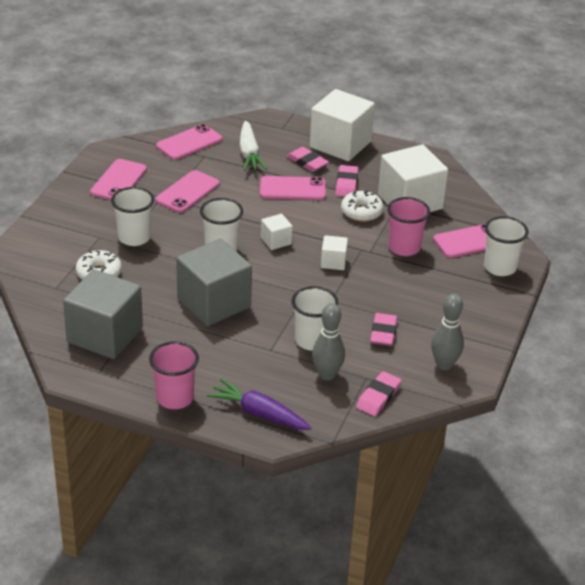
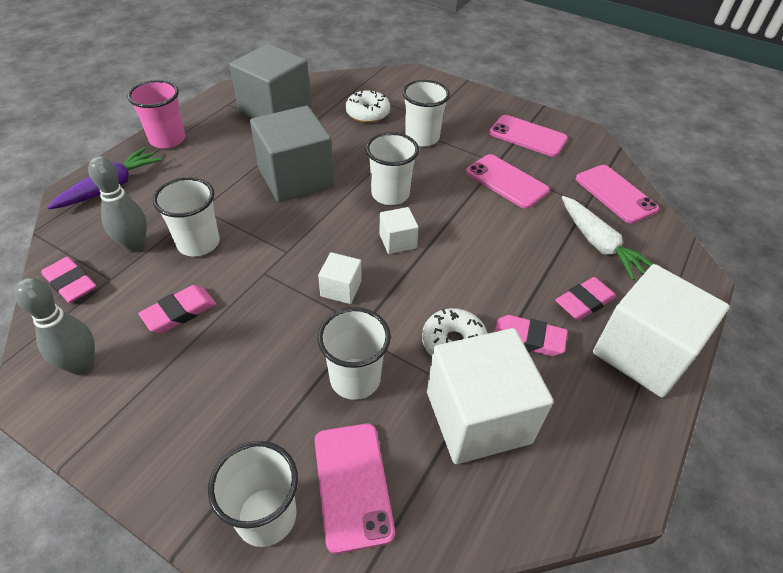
camera: 100 degrees right, 10 degrees up
white carrot [239,121,267,171] -> white carrot turned 120 degrees counterclockwise [562,196,653,280]
pink phone [260,176,326,200] -> none
pink eraser [370,313,397,346] -> pink eraser turned 60 degrees counterclockwise [138,285,216,333]
pink cup [387,197,430,256] -> white cup [317,307,391,400]

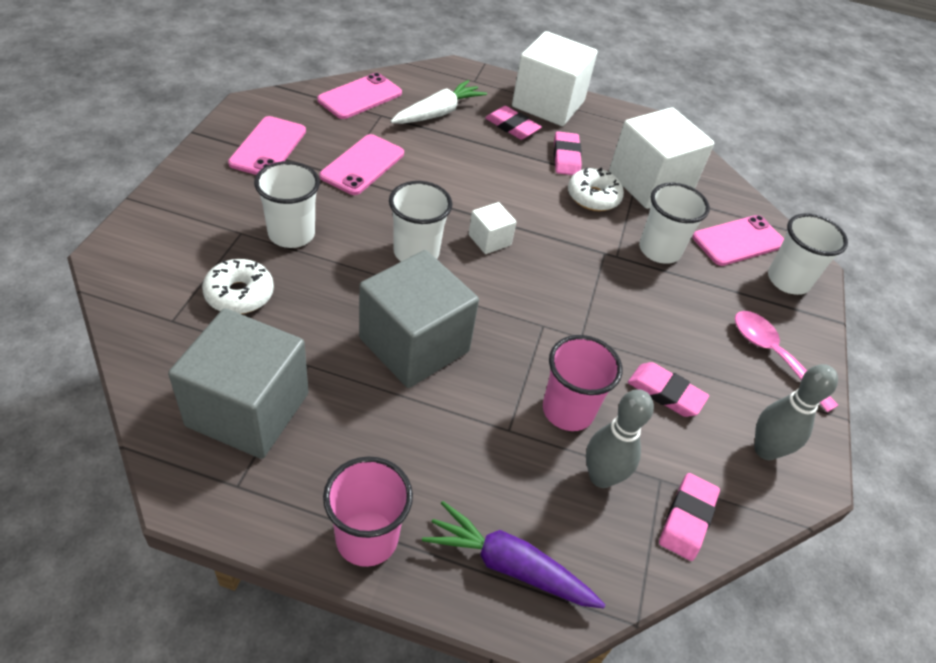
camera: 110 degrees left, 0 degrees up
white cup [153,177,220,256] -> pink cup [543,335,622,431]
white cube [318,252,362,304] -> none
none -> pink spoon [735,311,839,412]

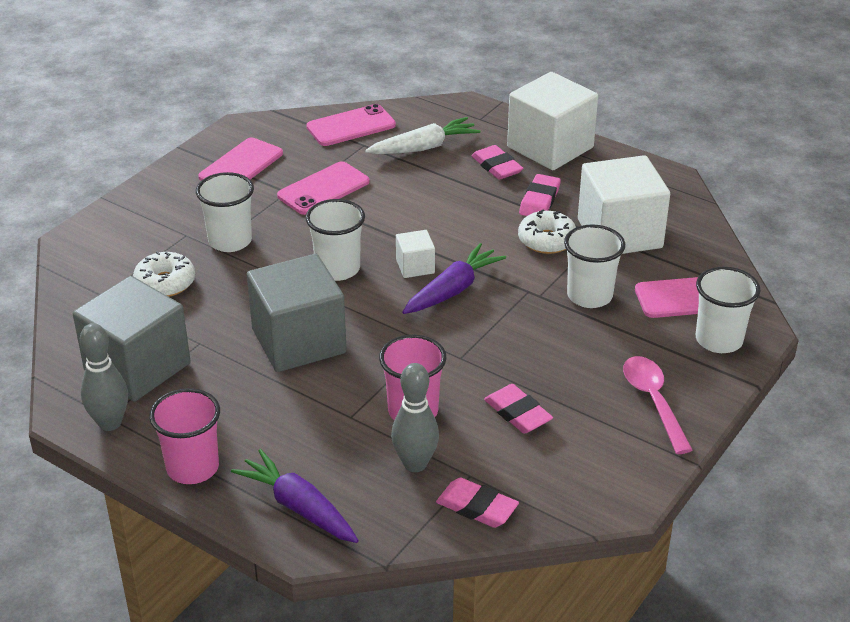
camera: 25 degrees right, 10 degrees down
pink eraser [659,473,720,561] -> pink eraser turned 75 degrees clockwise [436,478,519,528]
grey bowling pin [754,364,838,460] -> grey bowling pin moved to [80,323,128,431]
none -> purple carrot [402,243,506,314]

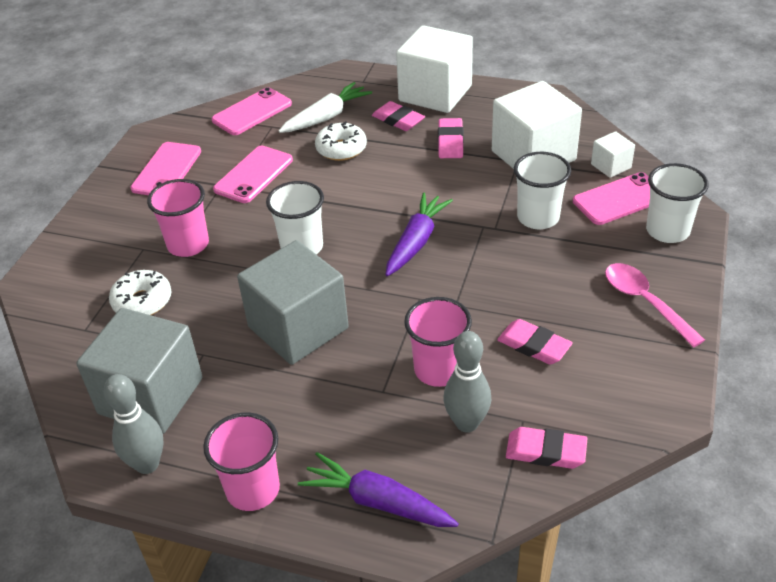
camera: 15 degrees left, 5 degrees up
white cup [196,172,254,252] -> pink cup [147,179,209,257]
white cube [396,230,435,278] -> white cube moved to [591,131,635,178]
white donut [518,210,576,254] -> white donut moved to [315,121,367,161]

